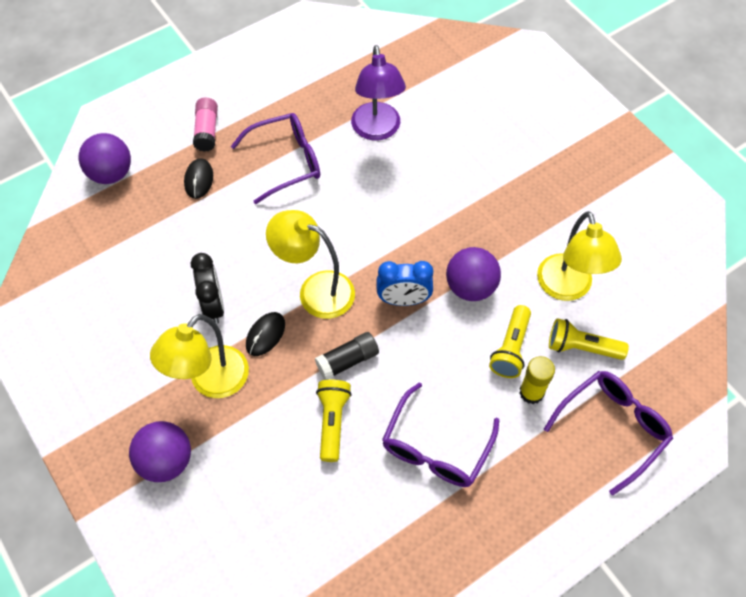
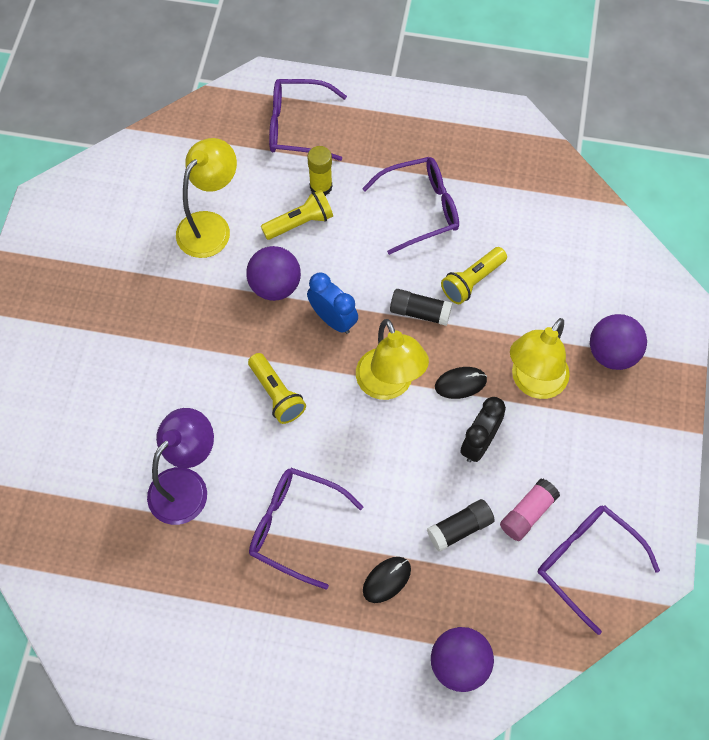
camera: 135 degrees left, 5 degrees up
yellow lamp [150,314,249,398] -> yellow lamp turned 135 degrees clockwise [510,318,570,399]
pink glue stick [193,98,218,152] -> pink glue stick moved to [500,478,560,541]
yellow flashlight [549,318,629,360] -> yellow flashlight moved to [248,353,306,424]
none -> black glue stick [427,499,495,552]
none -> purple glasses [538,506,660,635]

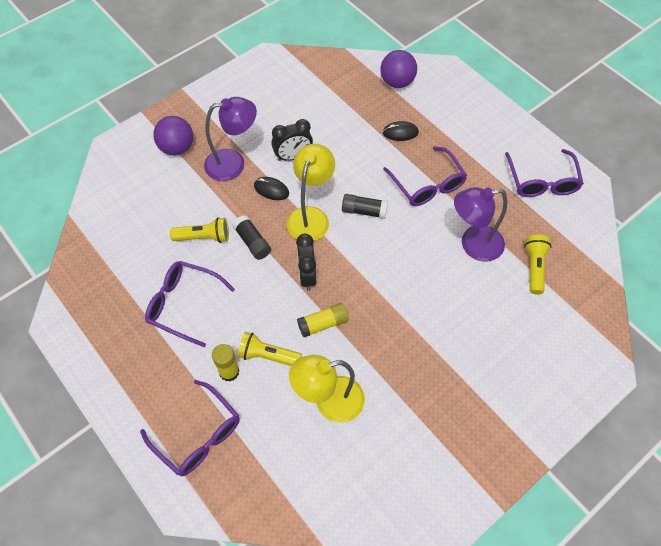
camera: 140 degrees left, 5 degrees down
purple ball [246,246,301,301] -> yellow glue stick [297,303,349,337]
yellow flashlight [248,353,306,424] -> yellow flashlight moved to [524,235,552,295]
blue clock [307,272,358,334] -> black clock [296,234,316,291]
black glue stick [427,499,495,552] -> black glue stick moved to [342,194,388,219]
pink glue stick [500,478,560,541] -> none
yellow lamp [510,318,570,399] -> purple lamp [204,97,257,181]
purple glasses [538,506,660,635] -> purple glasses moved to [505,149,584,197]

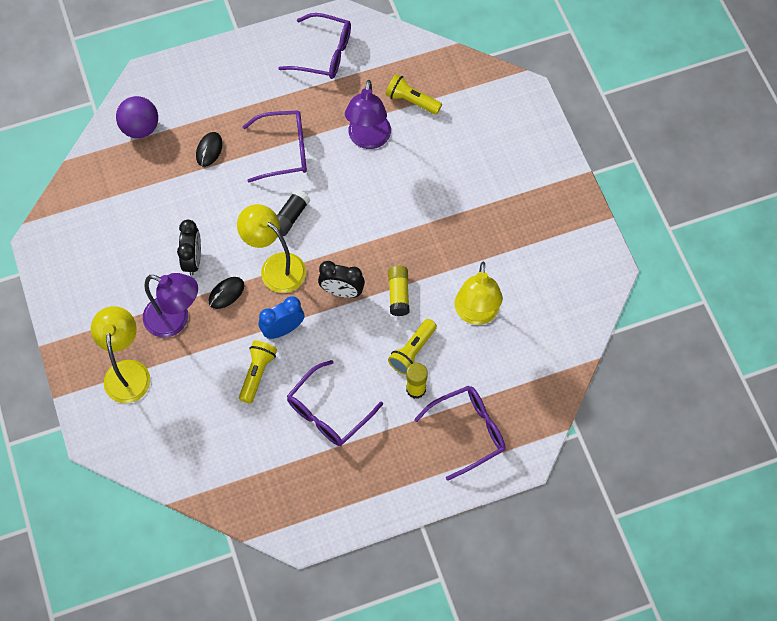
camera: 70 degrees left, 5 degrees up
purple ball [153,116,193,155] -> yellow lamp [91,306,151,403]
purple lamp [204,97,257,181] -> purple lamp turned 105 degrees clockwise [143,273,198,337]
black glue stick [232,215,271,260] -> blue clock [259,296,305,339]

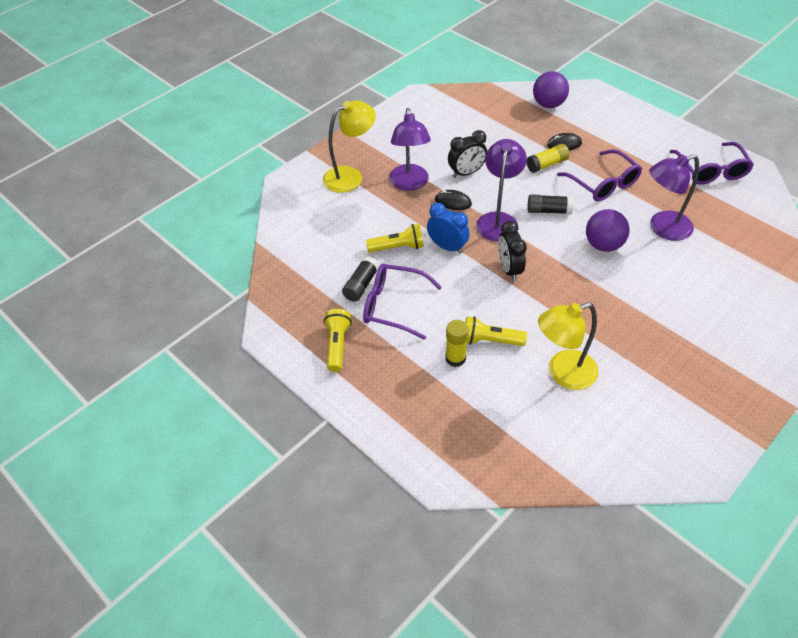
camera: 65 degrees right, 15 degrees down
yellow lamp [237,204,306,293] -> purple lamp [476,139,527,241]
yellow flashlight [386,74,442,115] -> yellow flashlight moved to [324,309,352,372]
yellow glue stick [388,266,410,316] -> yellow glue stick moved to [526,144,570,173]
purple glasses [414,386,506,481] -> none
none -> black glue stick [342,256,379,302]
none -> purple ball [586,209,630,252]

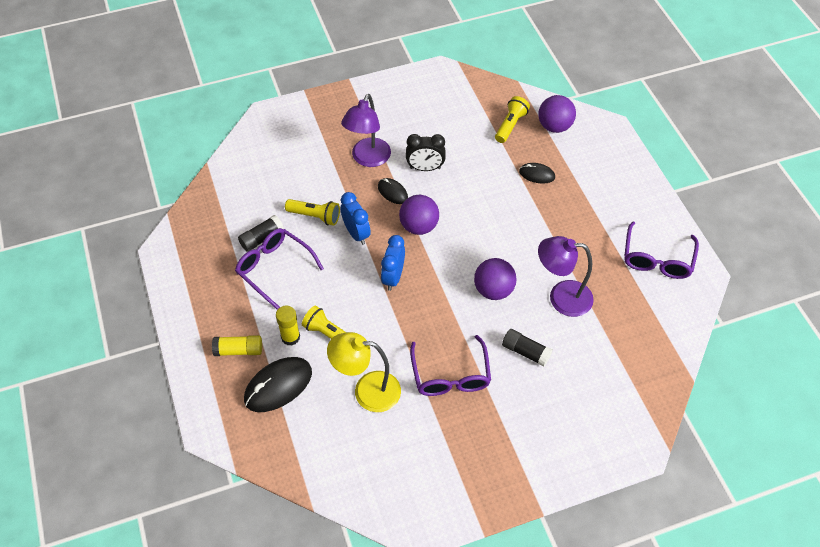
camera: 25 degrees right, 5 degrees up
yellow lamp [323,100,376,193] -> none
yellow flashlight [324,309,352,372] -> yellow flashlight moved to [495,96,530,143]
purple lamp [476,139,527,241] -> purple ball [399,195,439,235]
black clock [498,221,527,281] -> blue clock [381,235,405,291]
yellow glue stick [526,144,570,173] -> yellow glue stick moved to [212,335,262,356]
black glue stick [528,194,574,214] -> black glue stick moved to [502,329,553,367]
purple glasses [557,149,642,202] -> purple glasses moved to [410,335,491,396]
none -> black mouse [244,357,312,412]

